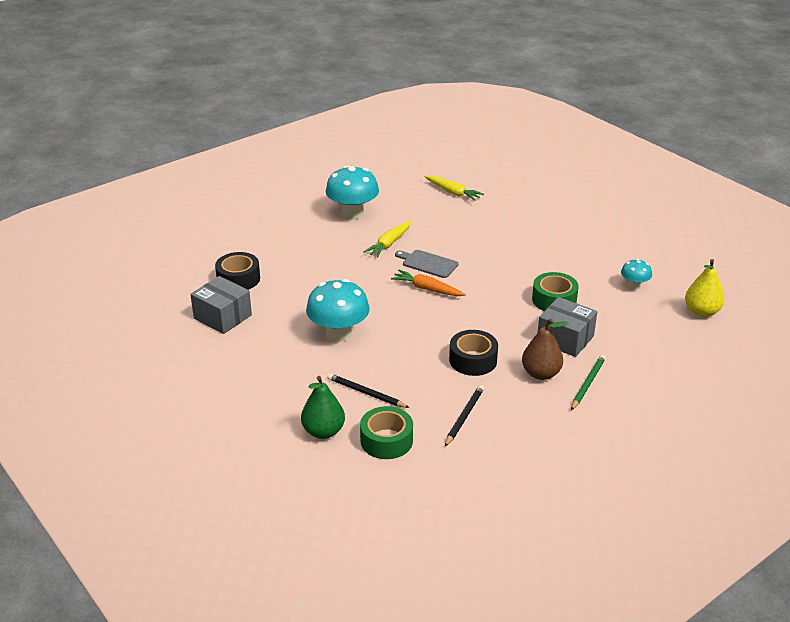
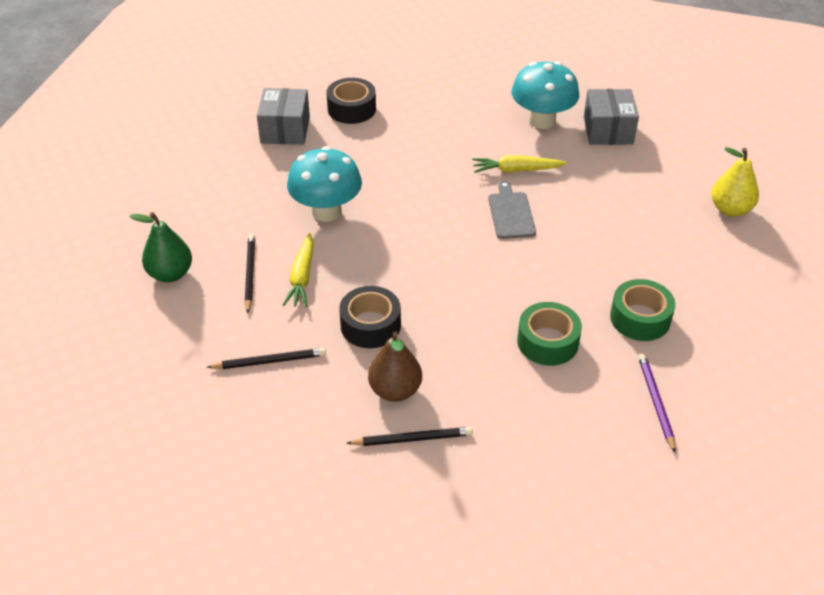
camera: 55 degrees right, 10 degrees up
green tape [360,406,413,459] -> green tape moved to [610,279,675,341]
orange carrot [391,270,466,296] -> none
yellow carrot [424,175,484,201] -> yellow carrot moved to [283,232,314,307]
grey box [538,297,597,357] -> grey box moved to [584,89,639,145]
green pencil [571,355,606,410] -> black pencil [346,427,473,446]
turquoise mushroom [621,259,652,290] -> purple pencil [638,354,676,453]
yellow pear [685,259,725,317] -> yellow pear moved to [711,147,759,217]

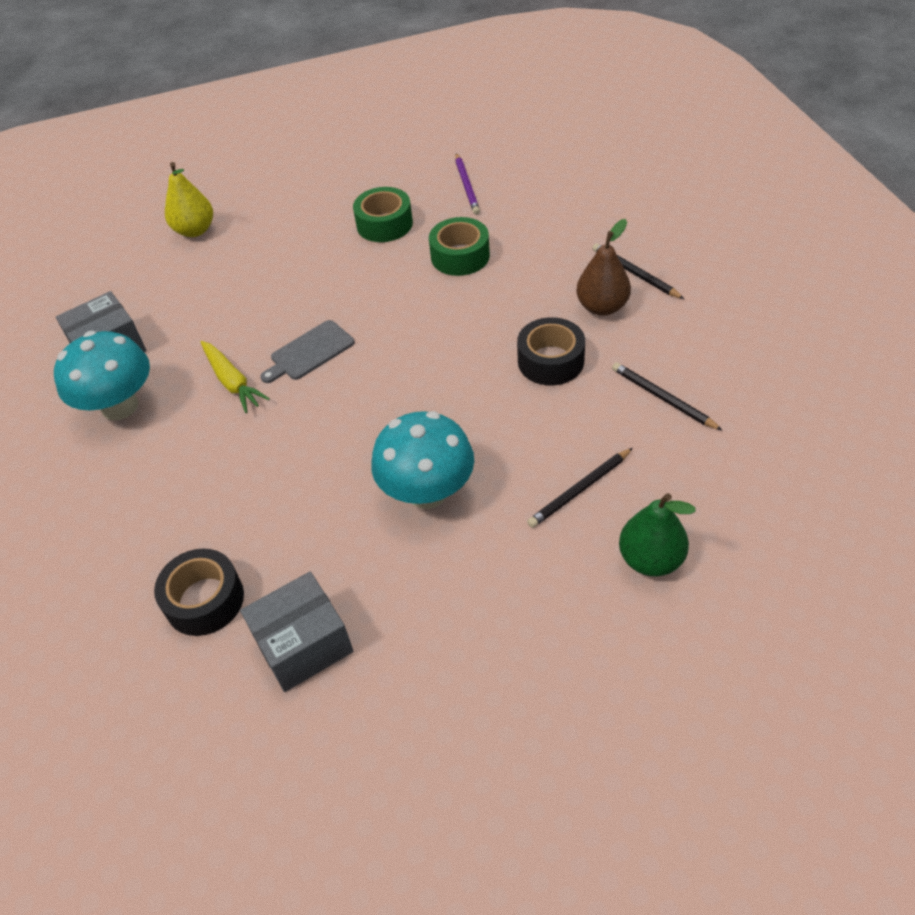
camera: 120 degrees left, 5 degrees up
yellow carrot [283,232,314,307] -> none
purple pencil [638,354,676,453] -> purple pencil turned 60 degrees counterclockwise [455,153,480,215]

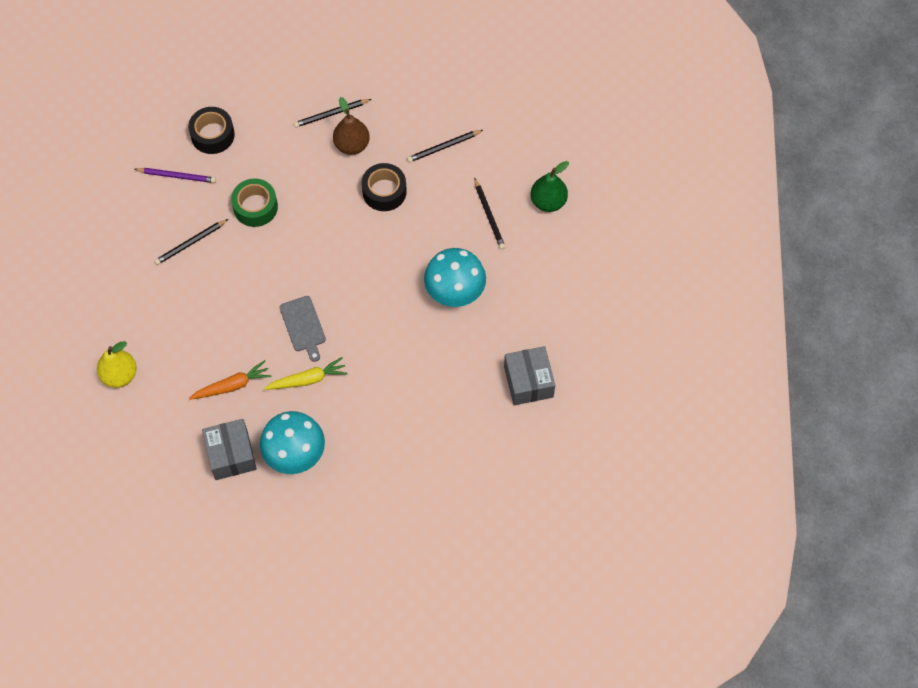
camera: 75 degrees left, 15 degrees up
black tape [154,549,244,636] -> black tape moved to [188,107,235,154]
green tape [353,187,413,242] -> black pencil [154,219,228,265]
none -> orange carrot [189,360,272,400]

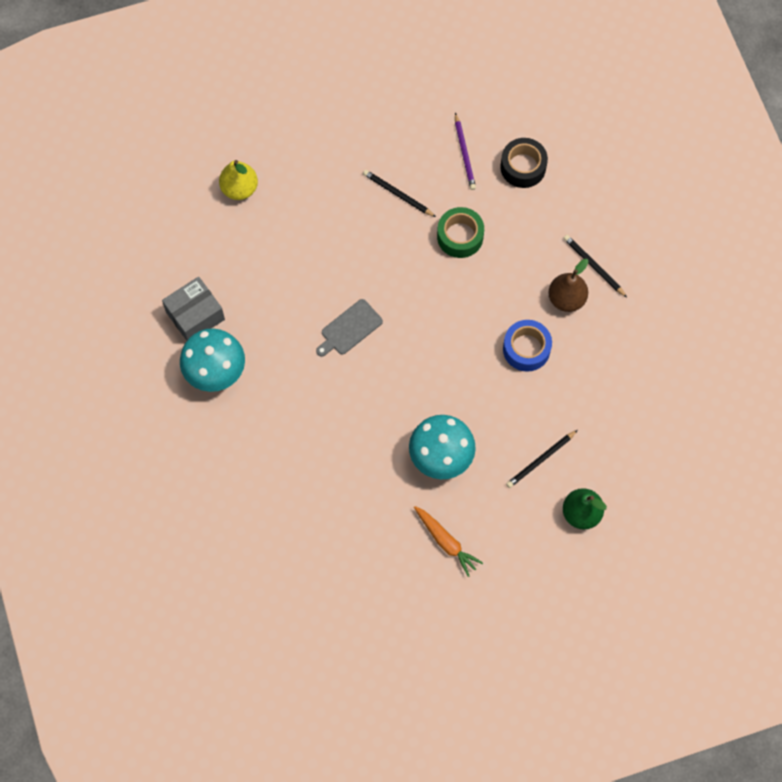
camera: 70 degrees right, 5 degrees up
orange carrot [189,360,272,400] -> orange carrot moved to [414,506,483,577]
yellow carrot [264,357,348,390] -> none
black tape [361,163,407,211] -> blue tape [503,320,552,372]
black pencil [407,130,483,162] -> none
grey box [504,346,555,405] -> none

